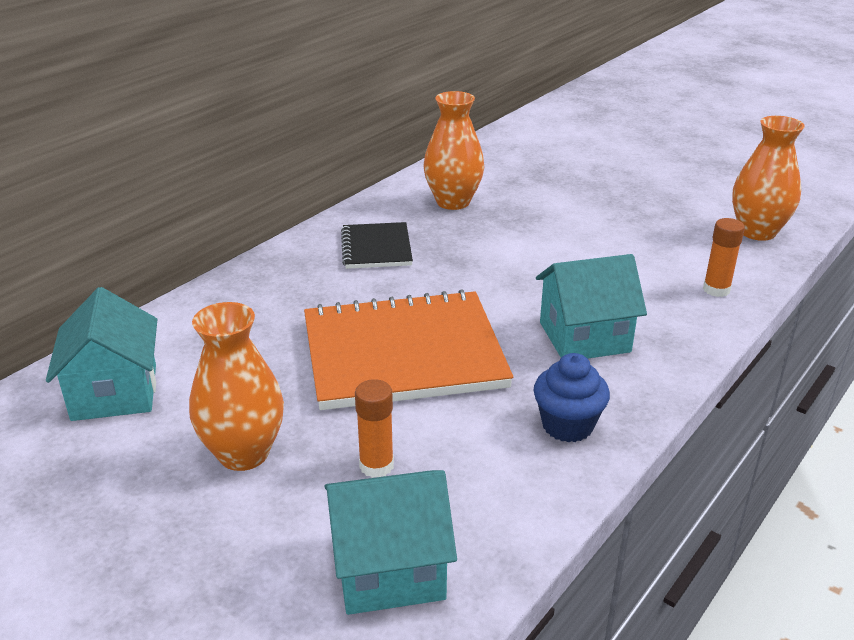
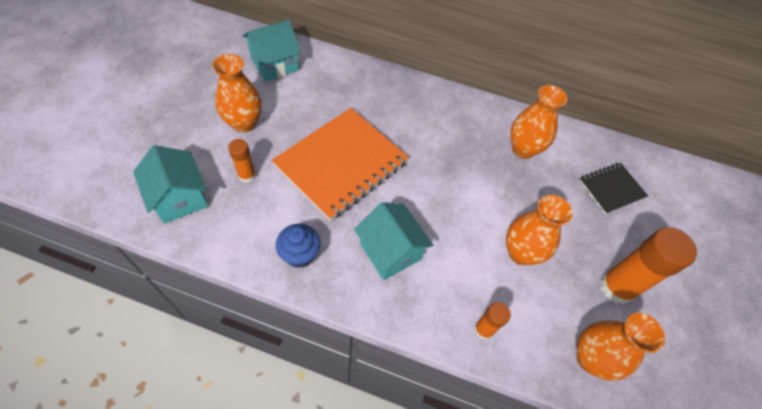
camera: 65 degrees right, 25 degrees up
orange notebook [304,289,513,410] -> orange notebook turned 75 degrees clockwise [271,108,409,221]
black notebook [341,222,413,269] -> black notebook moved to [579,163,648,214]
none -> orange vase [506,195,573,265]
none -> orange glue stick [599,227,697,305]

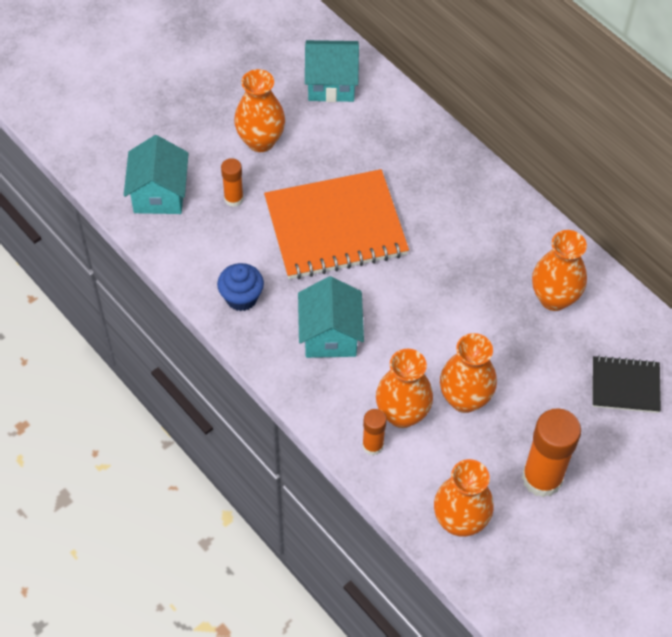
camera: 35 degrees right, 0 degrees up
none -> orange vase [376,349,433,428]

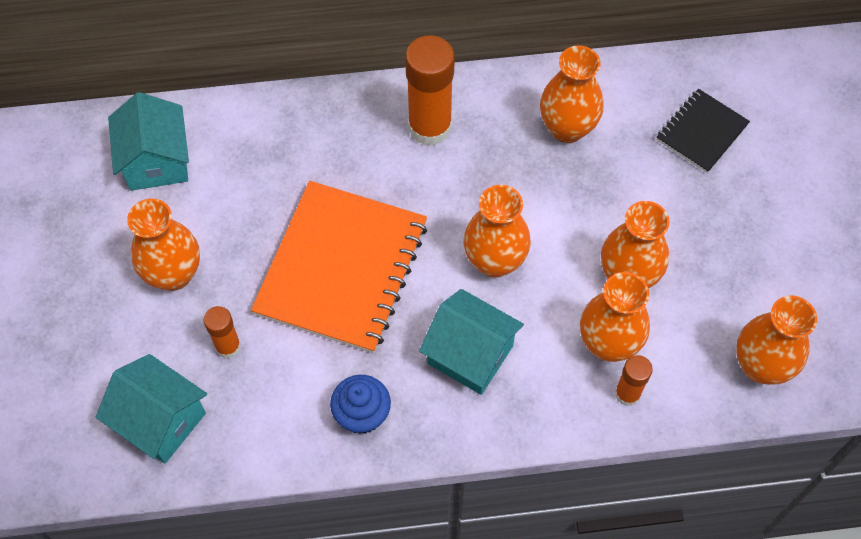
camera: 55 degrees left, 5 degrees up
turquoise house [305,40,359,102] -> turquoise house turned 45 degrees counterclockwise [108,92,189,191]
orange glue stick [522,408,581,497] -> orange glue stick moved to [405,35,455,146]
none -> orange vase [463,185,531,277]

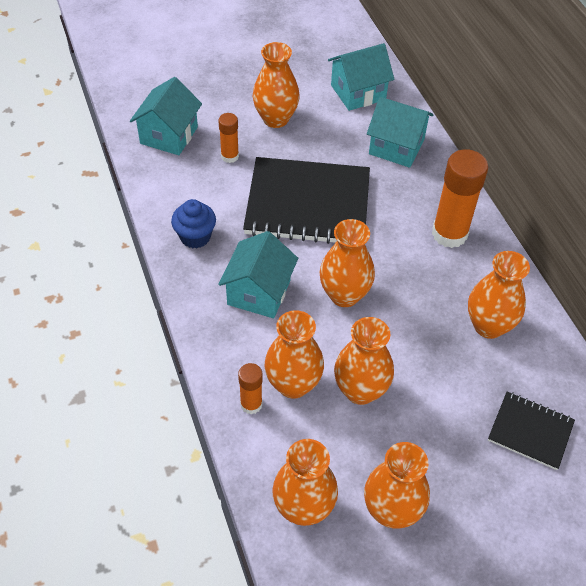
camera: 75 degrees right, 10 degrees down
orange notebook [251,181,427,353] -> black notebook [243,157,370,244]
none -> orange vase [364,442,430,529]
none -> turquoise house [367,97,434,168]

